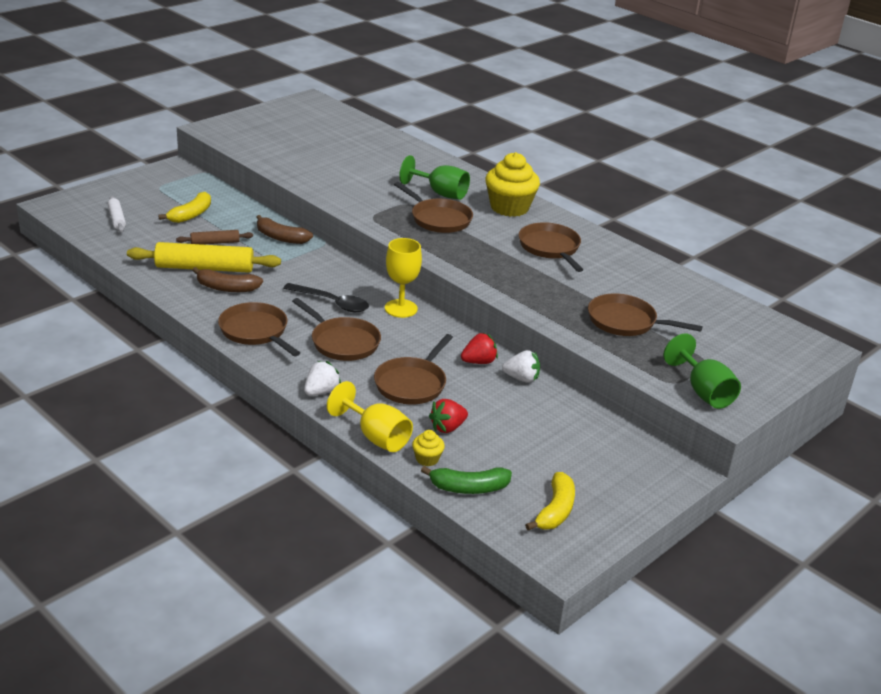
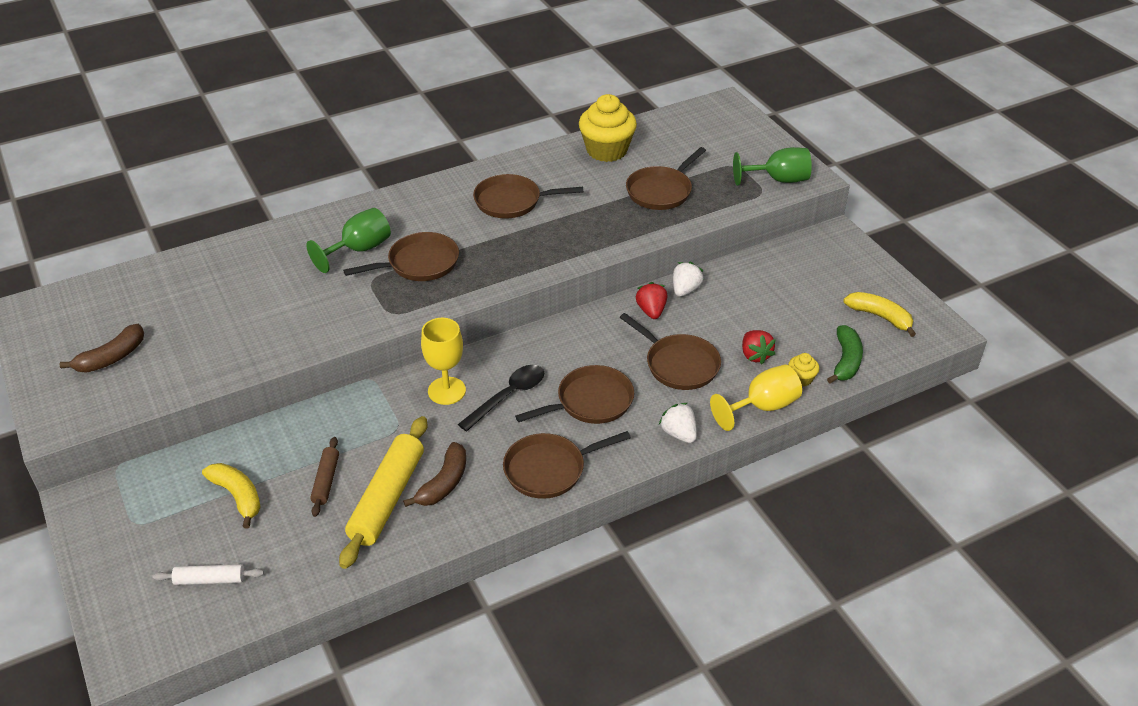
camera: 70 degrees left, 10 degrees up
brown banana [256,215,313,244] -> brown banana moved to [59,324,144,373]
yellow goblet [385,238,422,318] -> yellow goblet moved to [421,318,466,405]
yellow cupcake [485,152,540,217] -> yellow cupcake moved to [579,94,637,162]

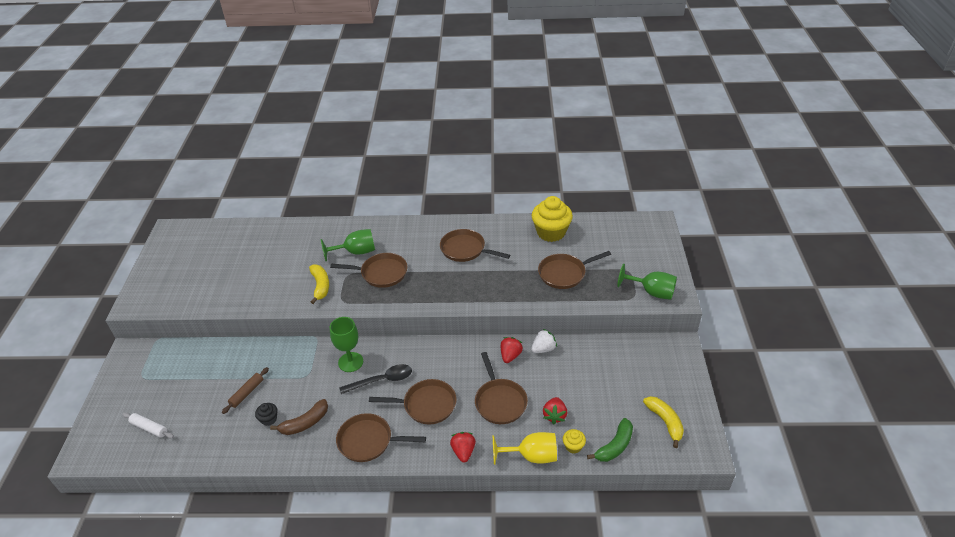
camera: 30 degrees right, 0 degrees up
brown banana [59,324,144,373] -> none
yellow banana [202,463,261,528] -> yellow banana moved to [309,264,329,304]
yellow rolling pin [339,416,427,569] -> black cupcake [255,403,278,426]
yellow goblet [421,318,466,405] -> green goblet [330,317,363,372]
white strawberry [659,403,697,443] -> red strawberry [450,432,476,463]

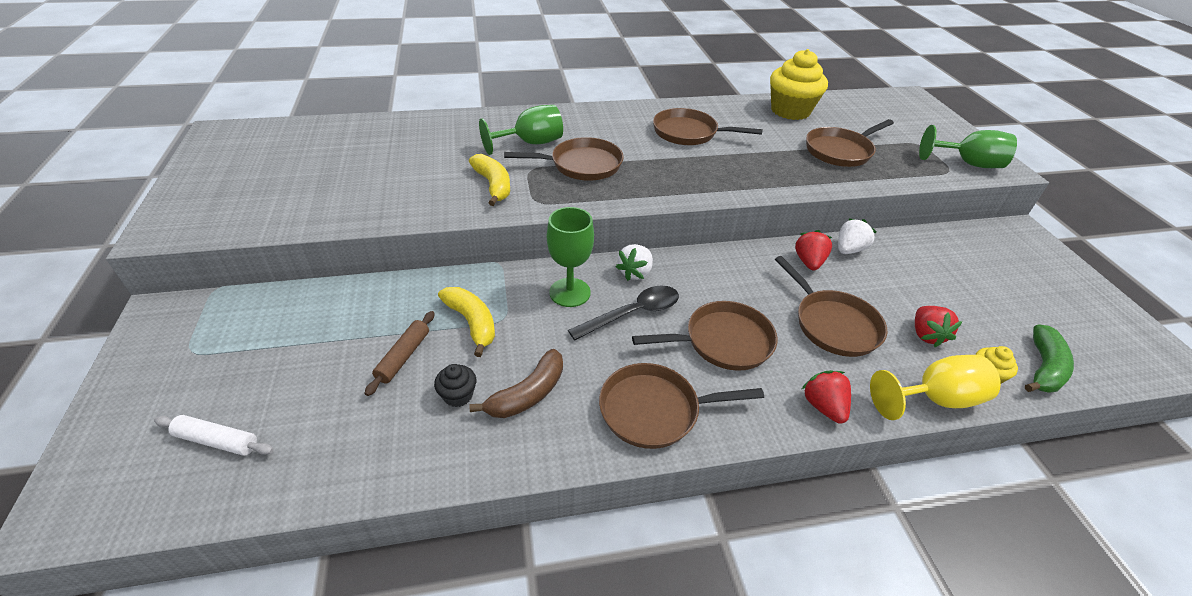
camera: 15 degrees left, 0 degrees up
yellow banana [643,396,684,448] -> yellow banana moved to [438,287,495,357]
none -> white strawberry [616,244,653,281]

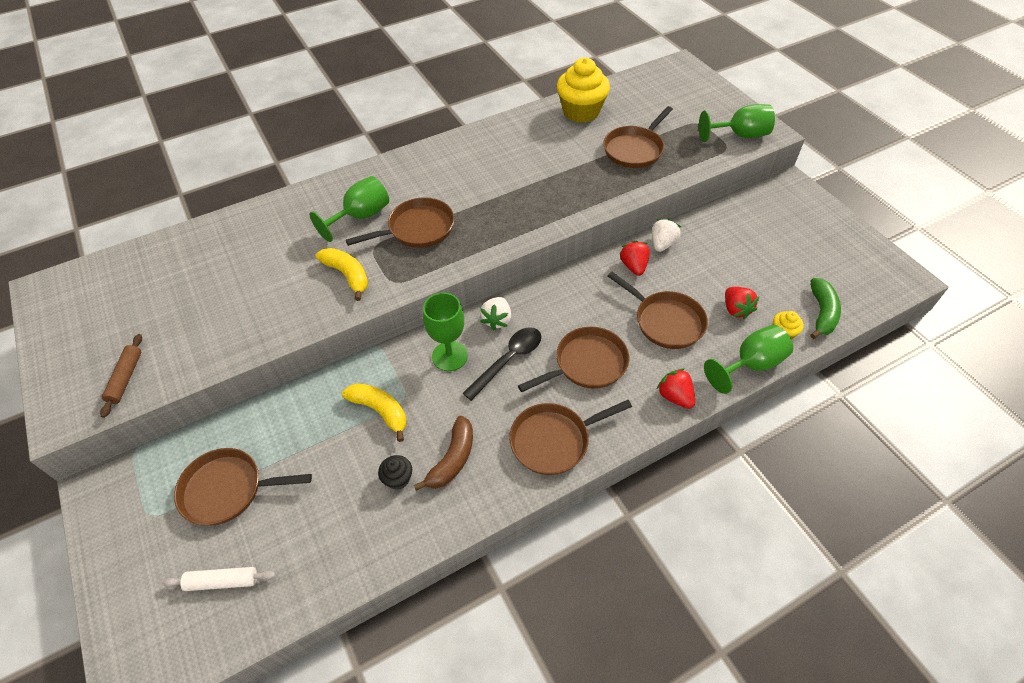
camera: 15 degrees left, 10 degrees up
brown rolling pin [364,311,435,396] -> brown rolling pin moved to [100,334,142,418]
brown pan [653,108,763,145] -> brown pan moved to [174,448,312,525]
yellow goblet [870,355,1001,420] -> green goblet [704,325,793,394]

